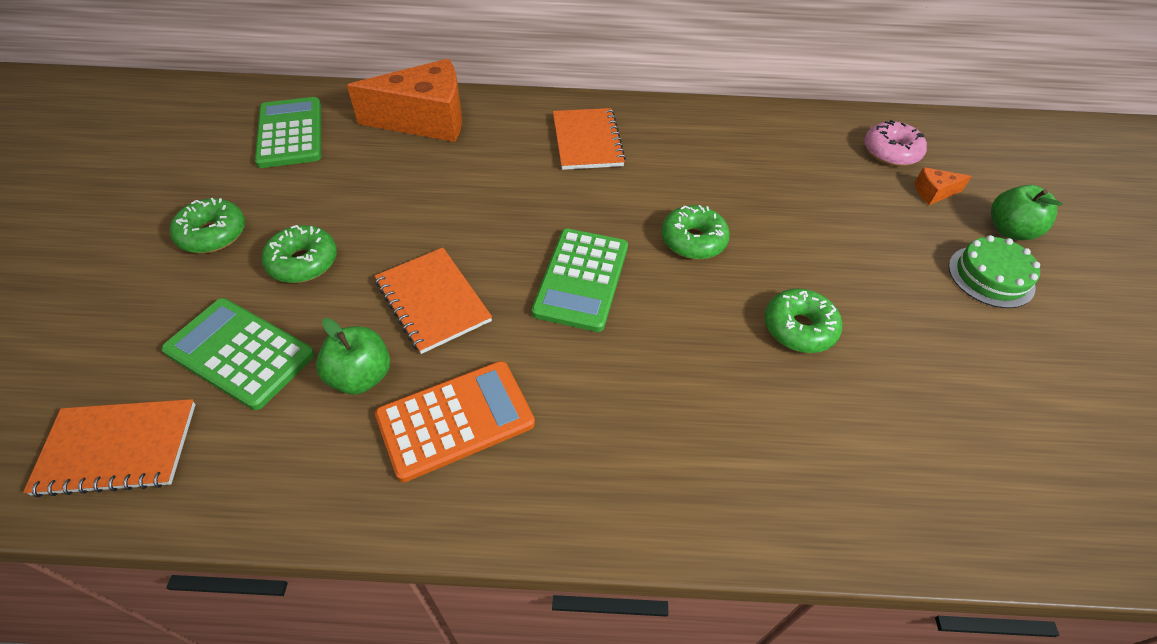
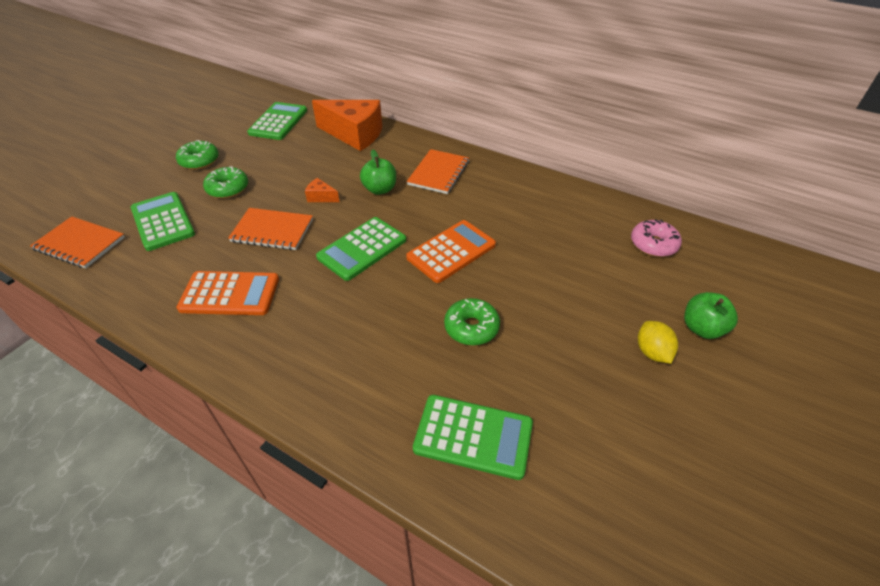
camera: 30 degrees right, 5 degrees down
green apple [316,318,390,394] -> green apple moved to [360,149,396,195]
orange notebook [375,248,492,354] -> orange notebook turned 75 degrees counterclockwise [228,208,313,250]
green donut [661,205,730,259] -> orange calculator [406,220,496,283]
orange cheese [915,167,972,205] -> orange cheese moved to [305,178,340,202]
green cake [948,235,1040,308] -> yellow lemon [638,321,678,364]
none -> green calculator [413,395,533,480]

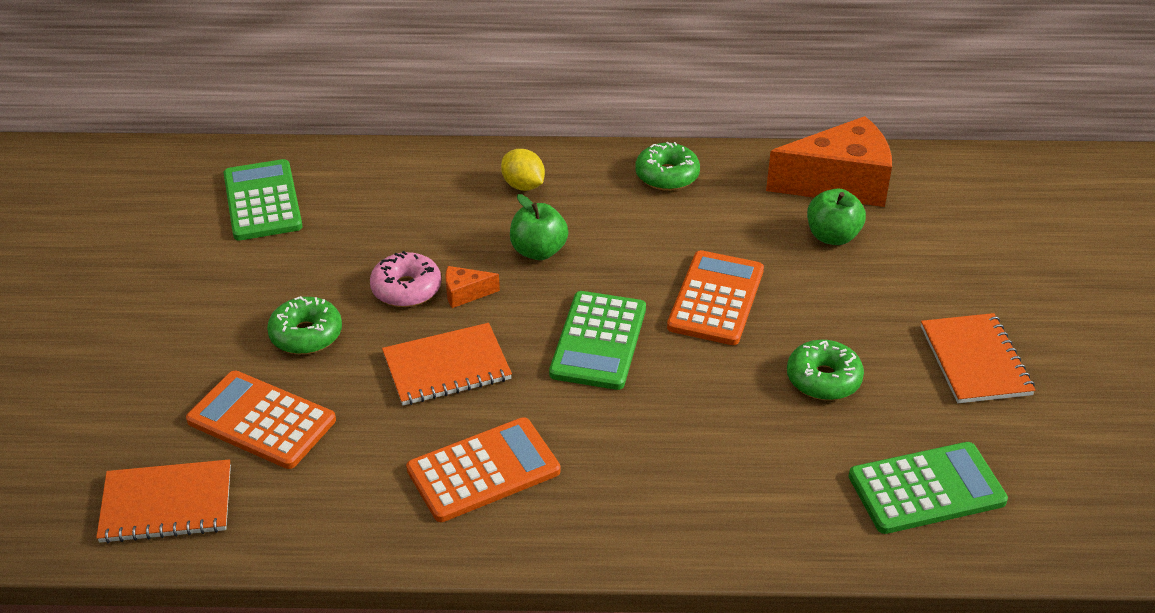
camera: 30 degrees left, 5 degrees down
green calculator [131,192,195,251] -> orange calculator [186,371,336,469]
green donut [176,140,219,170] -> green donut moved to [635,142,700,191]
orange cheese [312,100,382,151] -> orange cheese moved to [766,116,892,207]
orange notebook [407,149,469,194] -> orange notebook moved to [921,313,1036,403]
pink donut [631,219,682,257] -> pink donut moved to [370,251,441,307]
yellow lemon [638,321,678,364] -> yellow lemon moved to [501,149,545,191]
green apple [684,292,738,339] -> green apple moved to [807,189,866,245]

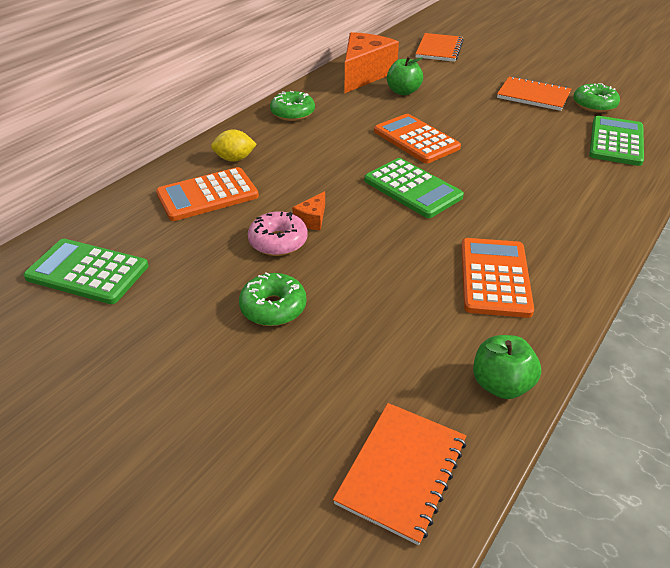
camera: 55 degrees left, 0 degrees up
orange calculator [186,371,336,469] -> orange calculator moved to [156,167,259,221]
orange notebook [382,323,512,406] -> orange notebook moved to [415,33,464,62]
green apple [510,194,568,260] -> green apple moved to [473,335,541,399]
green donut [787,340,864,400] -> green donut moved to [573,83,620,113]

